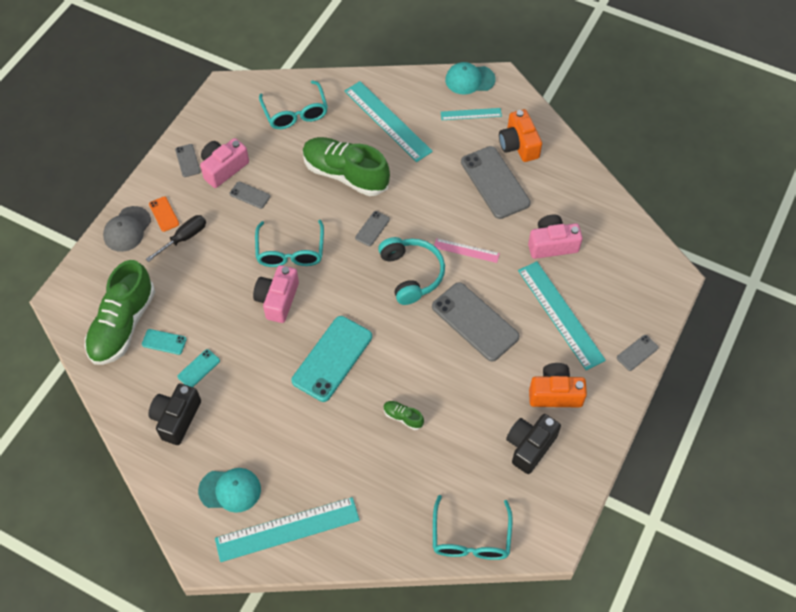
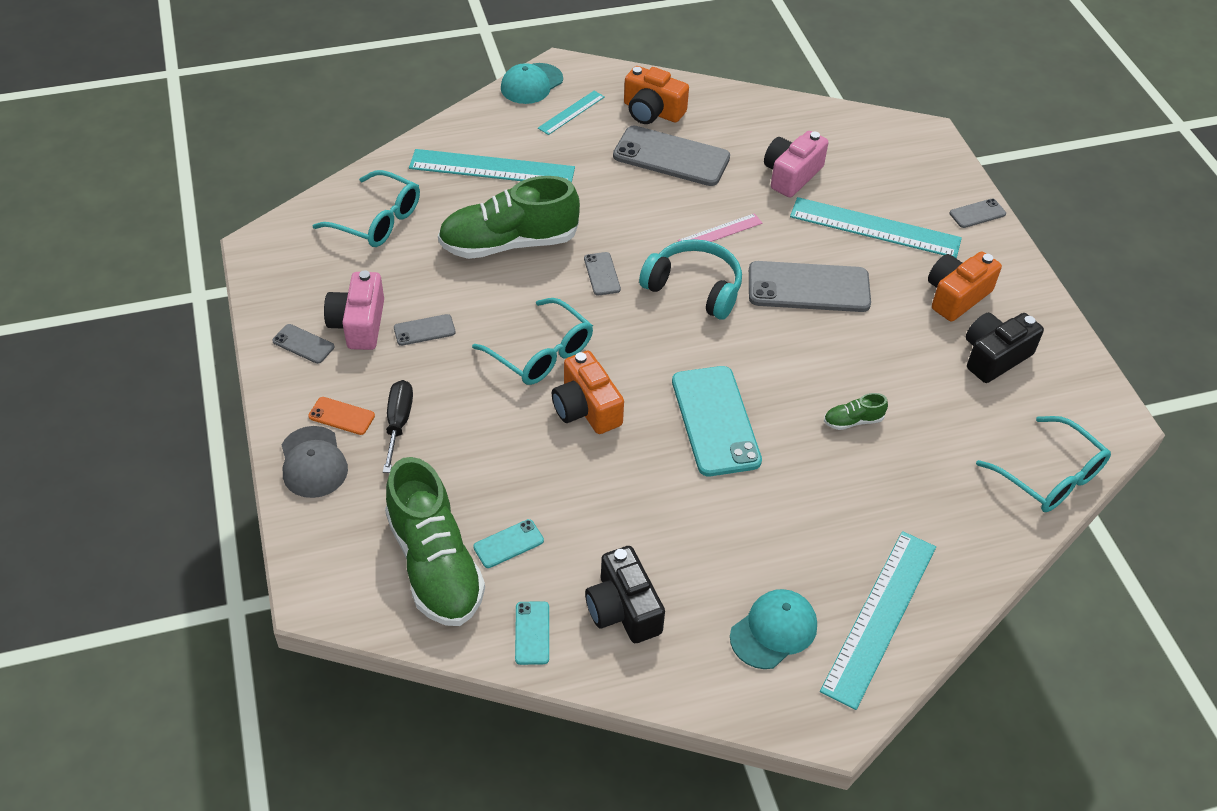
camera: 45 degrees left, 10 degrees down
turquoise phone [177,349,220,387] -> turquoise phone moved to [515,601,549,665]
pink camera [253,265,299,323] -> orange camera [552,351,624,434]
black camera [506,414,561,474] -> black camera turned 60 degrees clockwise [966,313,1044,383]
grey phone [617,335,659,371] -> grey phone turned 60 degrees clockwise [950,199,1006,228]

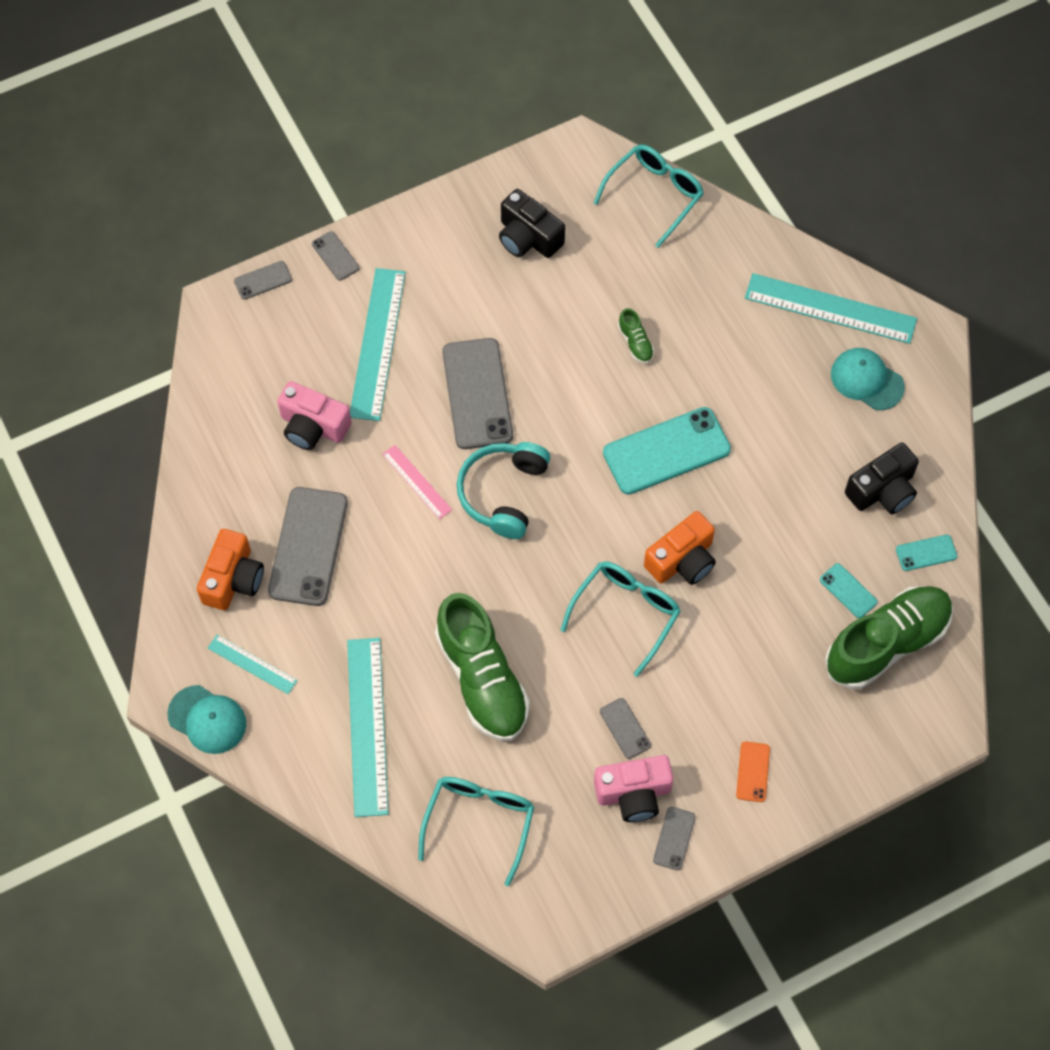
camera: 100 degrees left, 15 degrees up
grey cap [282,426,348,498] -> none
black screwdriver [383,380,413,473] -> none
grey phone [584,252,621,295] -> grey phone moved to [234,261,292,299]
orange camera [928,251,1002,322] -> none

